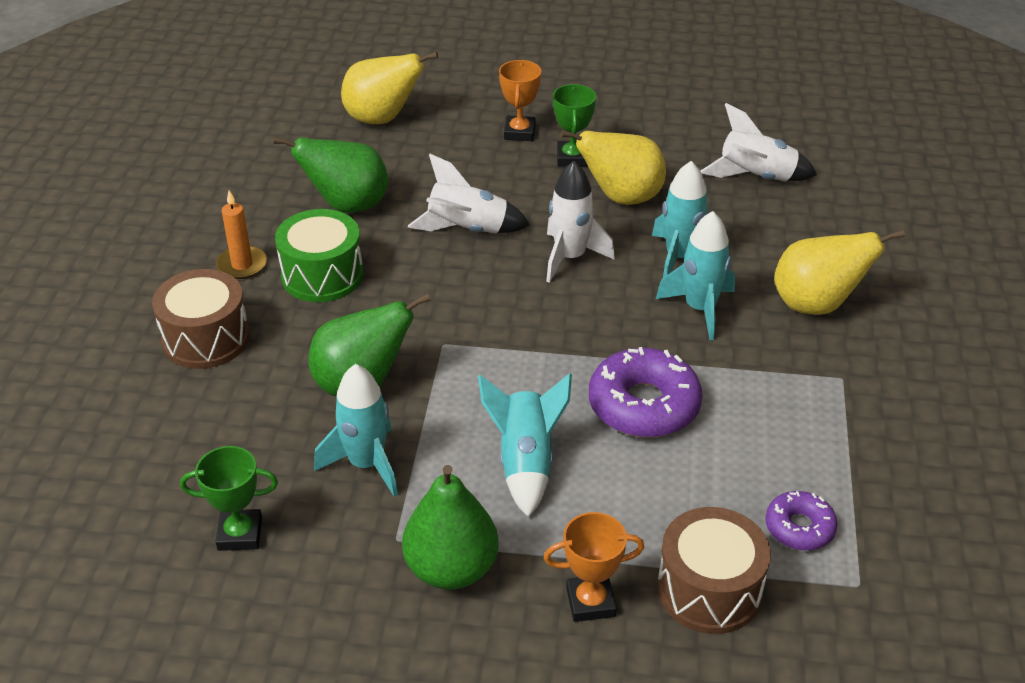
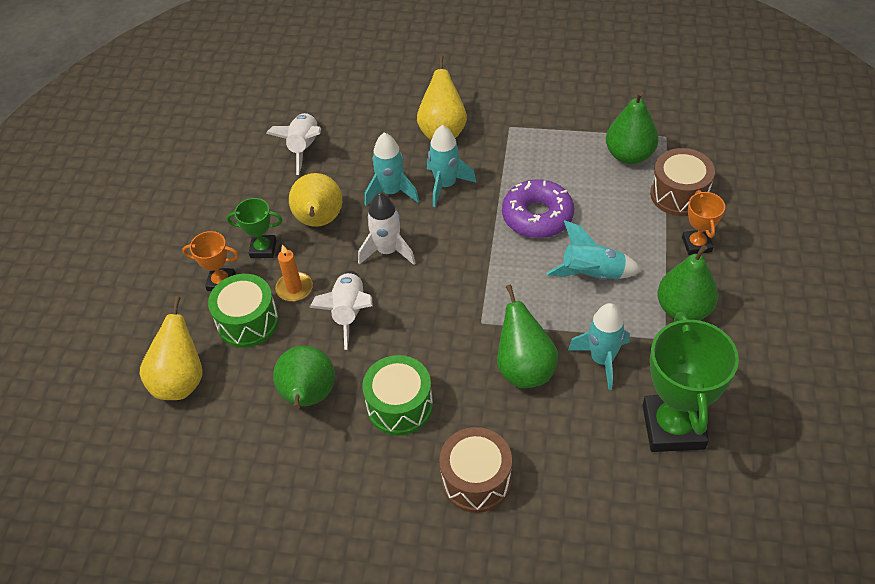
camera: 85 degrees left, 10 degrees up
green trophy [180,446,278,551] -> green trophy [643,312,739,452], size x1.95
orange candle [216,191,267,279] -> orange candle moved to [275,244,313,302]
purple donut [765,491,838,550] -> green pear [606,91,659,164]
none -> green drum [208,274,279,348]

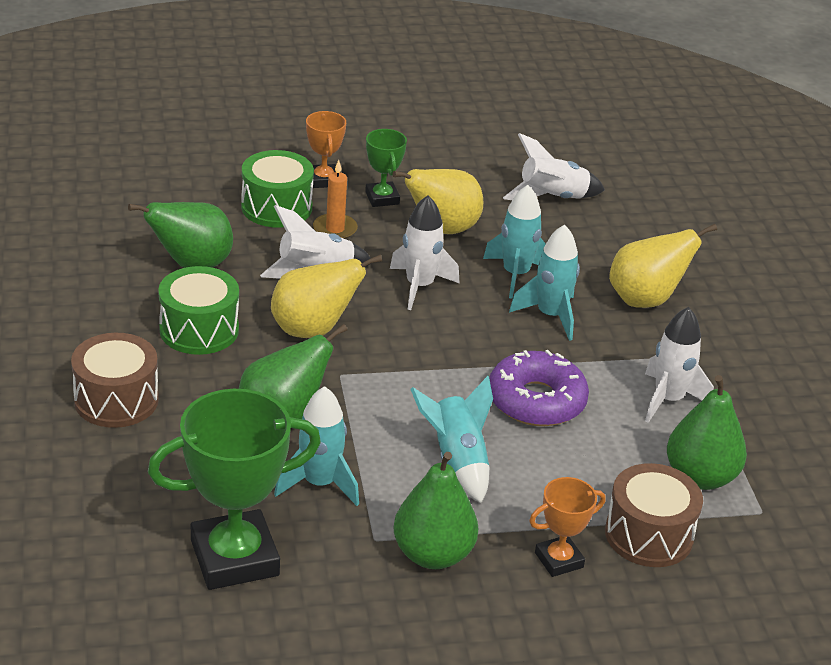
camera: 65 degrees right, 15 degrees down
yellow pear [139,296,203,400] -> yellow pear moved to [271,254,382,338]
none -> white rocket [645,307,714,423]

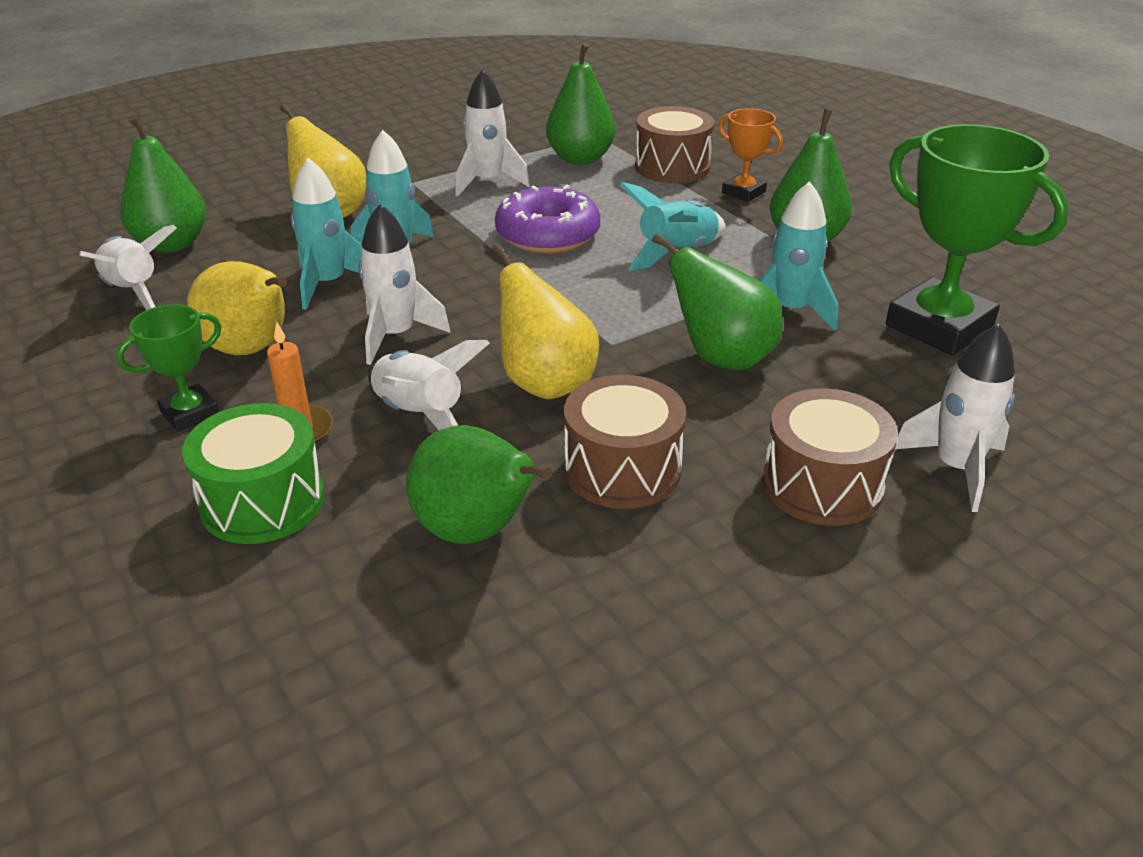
camera: 110 degrees left, 0 degrees up
green drum [158,266,239,355] -> brown drum [564,375,686,509]
orange trophy [306,111,346,188] -> none
none -> green pear [120,115,206,252]
none -> white rocket [895,323,1015,512]

